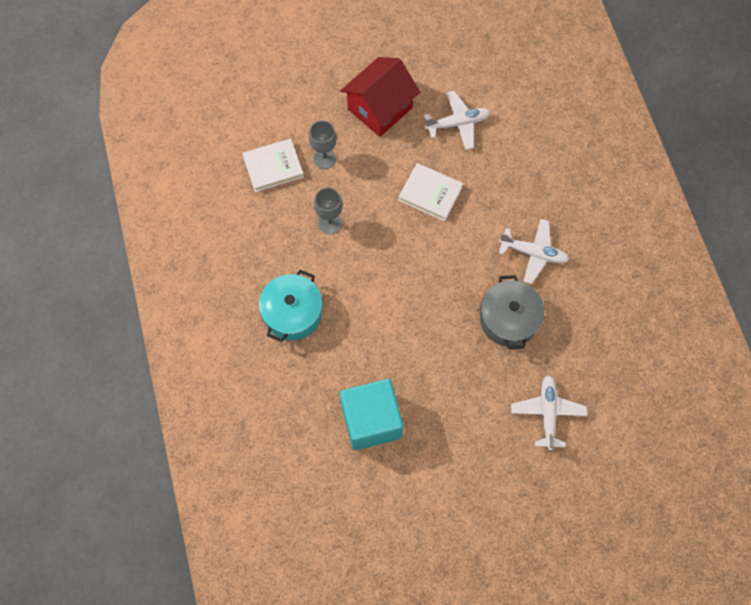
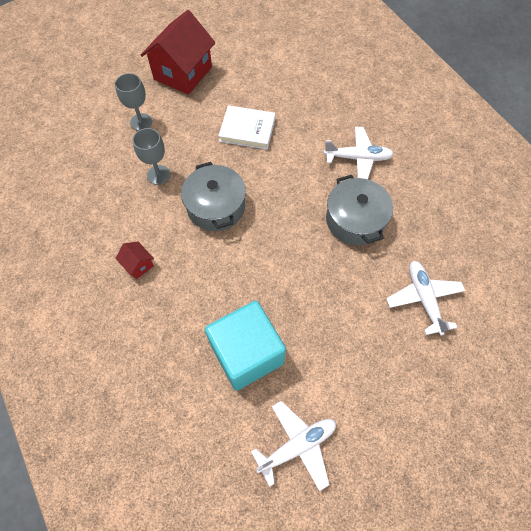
camera: 15 degrees left, 5 degrees down
white book [242,139,304,192] -> none
turquoise pot [259,270,323,342] -> red house [115,241,154,279]
white plane [424,91,491,150] -> white plane moved to [251,401,336,491]
none -> grey pot [181,162,246,231]

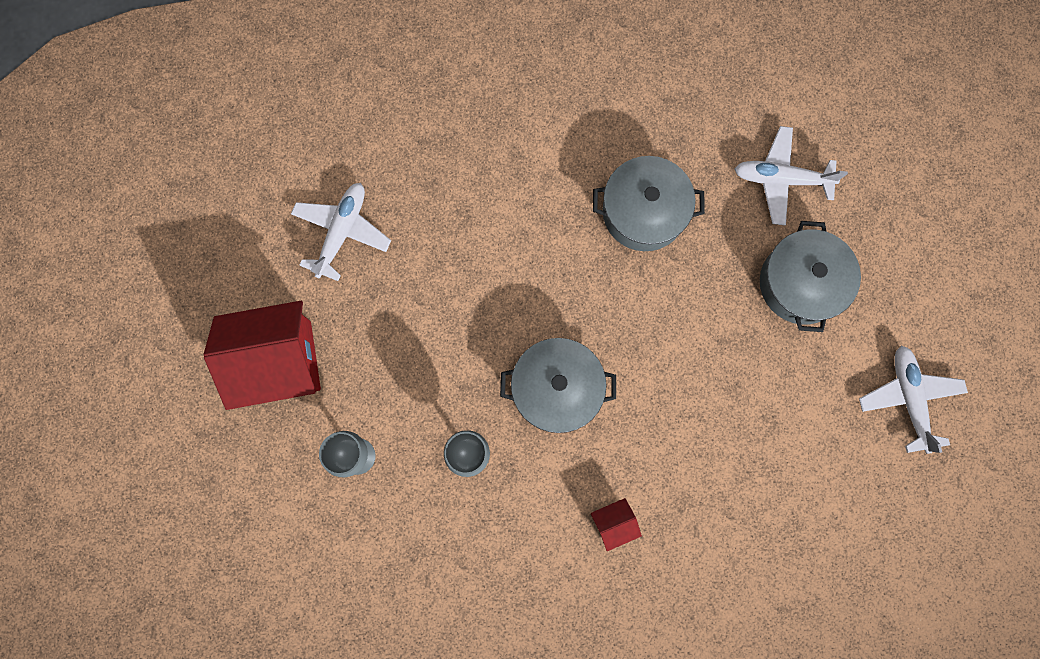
camera: 70 degrees left, 15 degrees up
red house [141,10,215,95] -> red house turned 60 degrees counterclockwise [203,301,321,410]
turquoise cube [205,300,286,391] -> none
white book [218,105,275,150] -> none
white plane [324,127,394,179] -> white plane moved to [291,183,391,281]
none -> grey pot [760,221,861,332]

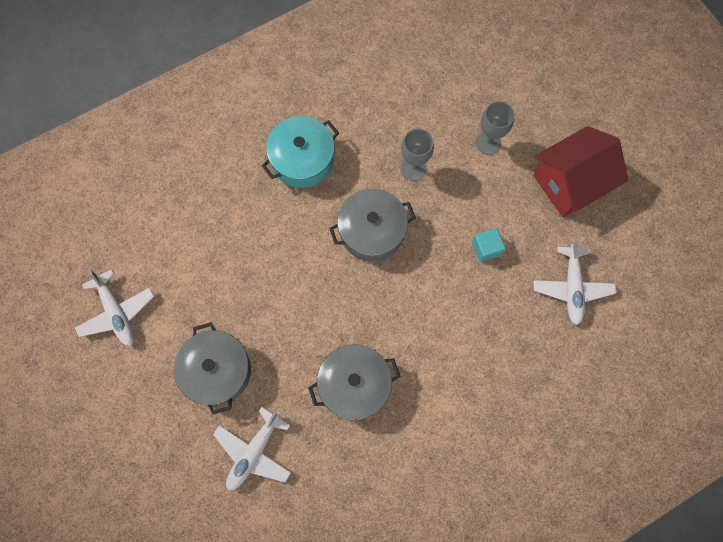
camera: 160 degrees right, 5 degrees down
red house [591,498,642,551] -> turquoise pot [262,116,339,188]
white plane [734,126,848,225] -> white plane turned 135 degrees clockwise [213,407,291,490]
none -> turquoise cube [472,228,506,262]

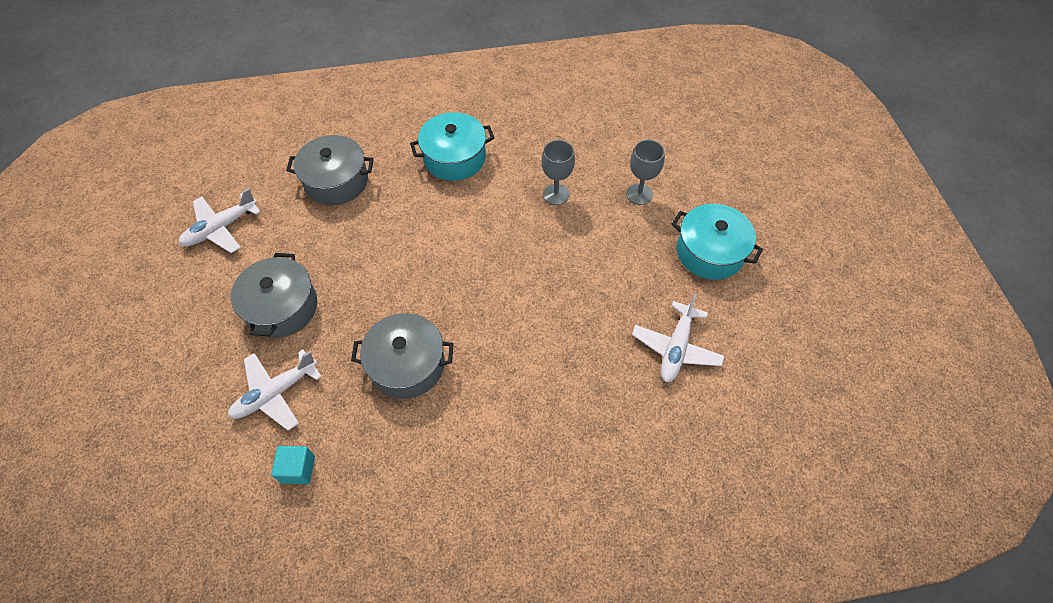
camera: 20 degrees right, 15 degrees down
white plane [75,269,155,346] -> white plane turned 60 degrees clockwise [179,188,261,253]
grey pot [329,189,416,261] -> grey pot moved to [286,135,374,205]
turquoise cube [472,228,506,262] -> turquoise cube moved to [271,446,315,484]
red house [533,126,628,217] -> turquoise pot [672,204,763,280]

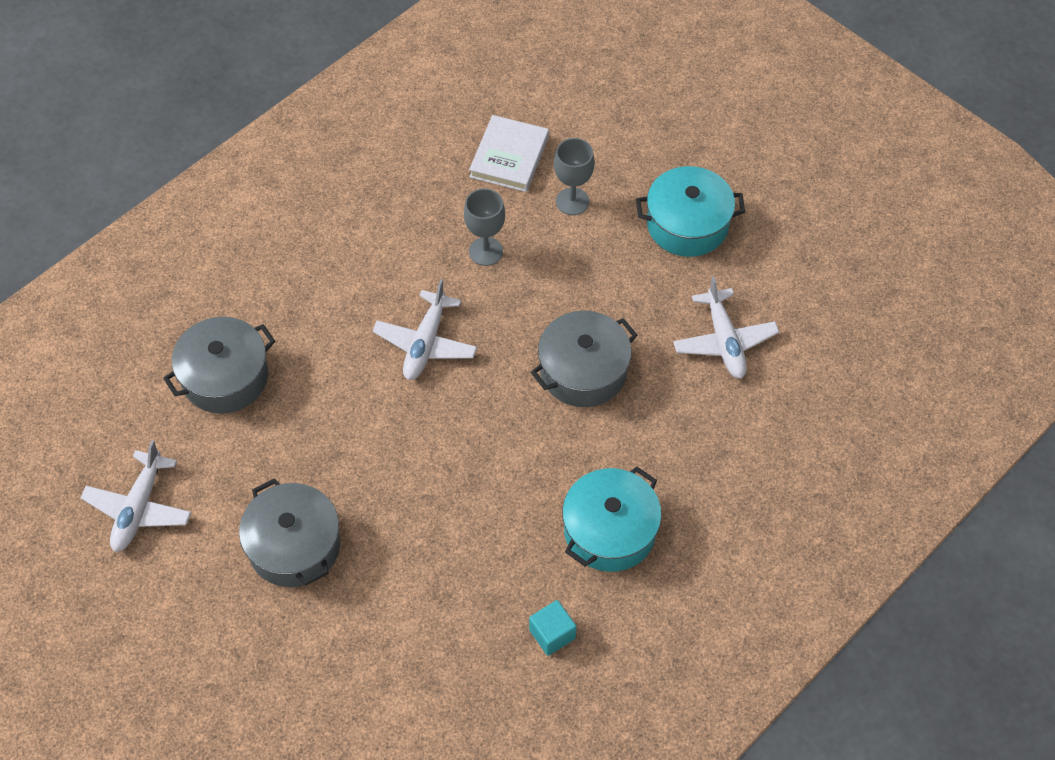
camera: 35 degrees left, 0 degrees up
white plane [228,349,322,431] -> white plane moved to [372,279,477,380]
turquoise cube [271,446,315,484] -> turquoise cube moved to [529,600,577,656]
grey pot [351,313,454,399] -> grey pot moved to [531,311,637,407]
turquoise pot [410,112,494,181] -> turquoise pot moved to [562,466,662,572]
none -> white book [469,115,549,192]

